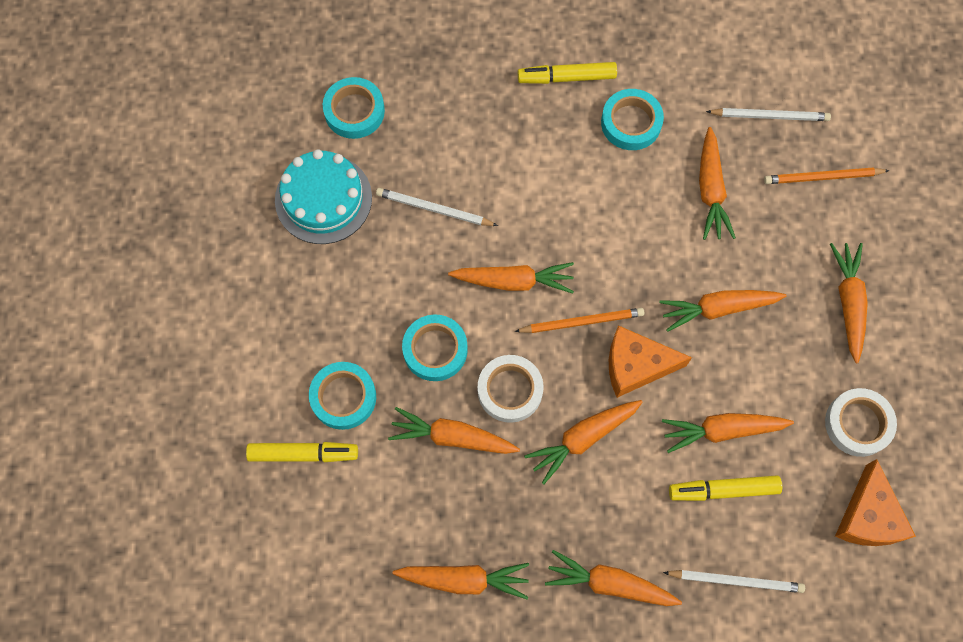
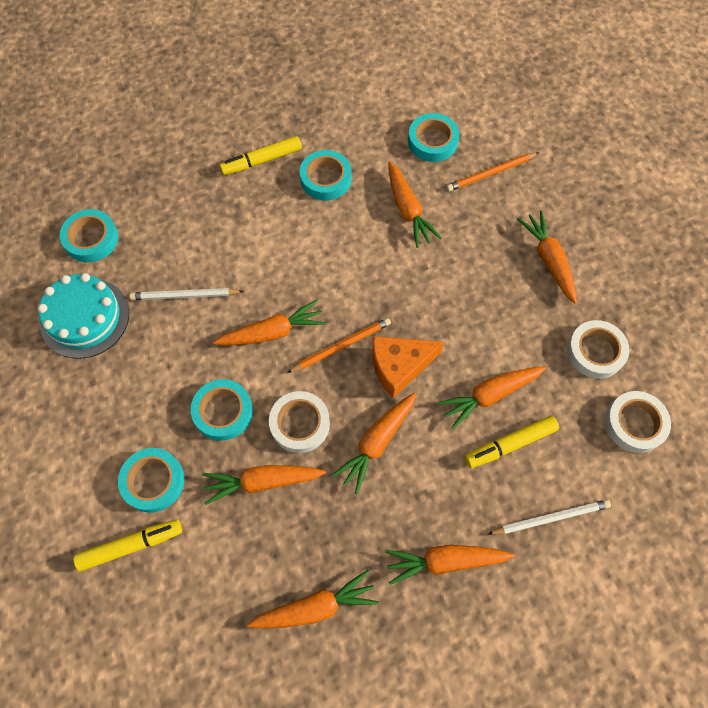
camera: 20 degrees left, 5 degrees down
orange carrot [659,290,786,332] -> none
white pencil [706,108,831,121] -> turquoise tape [408,113,459,162]
orange cheese [835,459,916,546] -> white tape [605,391,671,453]

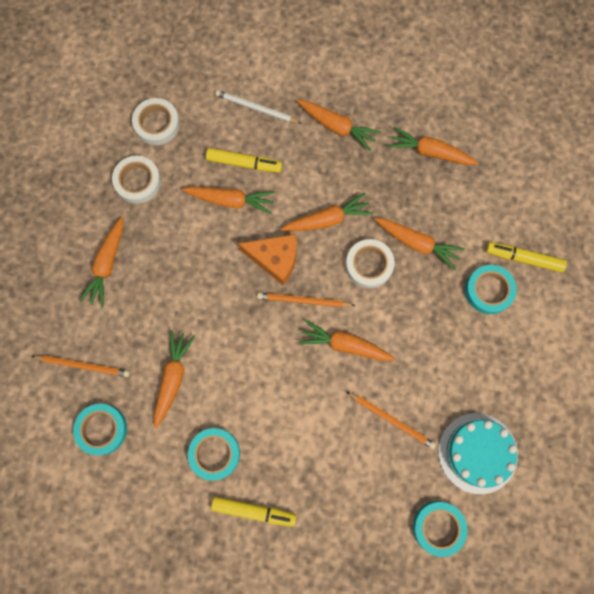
camera: 145 degrees left, 10 degrees up
white pencil [129,288,244,300] -> orange pencil [347,392,436,449]
turquoise tape [191,379,253,441] -> none

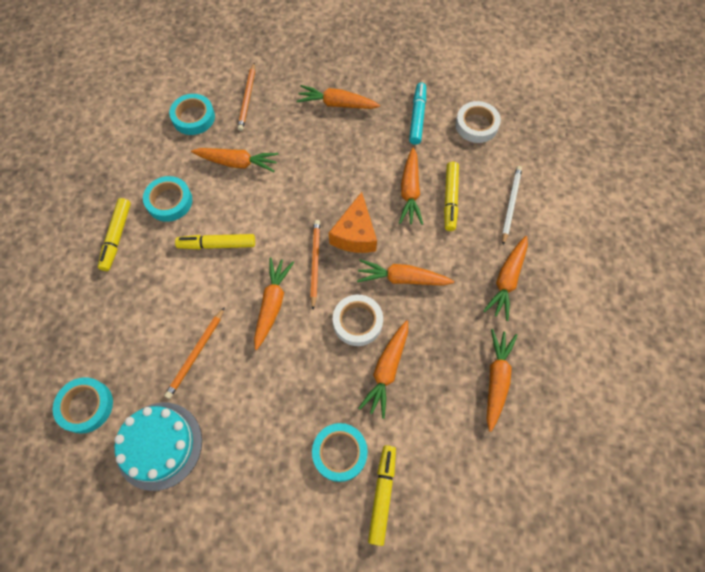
camera: 85 degrees right, 10 degrees down
white tape [112,156,161,204] -> turquoise marker [409,83,426,145]
orange carrot [281,192,373,231] -> orange carrot turned 120 degrees clockwise [357,259,454,286]
none -> yellow marker [175,234,255,249]

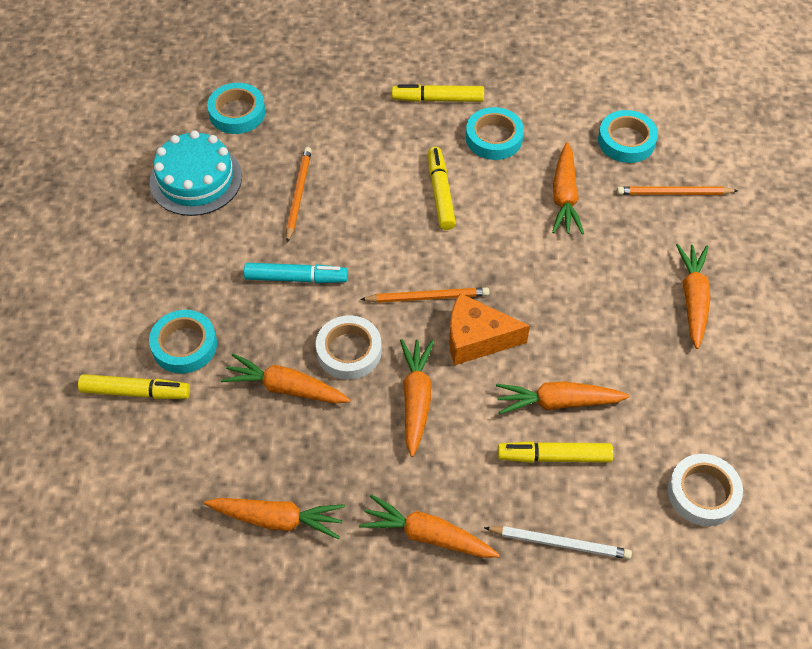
camera: 85 degrees right, 10 degrees down
orange pencil [164,307,225,399] -> orange pencil turned 75 degrees clockwise [286,147,312,243]
orange carrot [254,258,294,350] -> none
turquoise marker [409,83,426,145] -> turquoise marker moved to [244,263,348,283]

